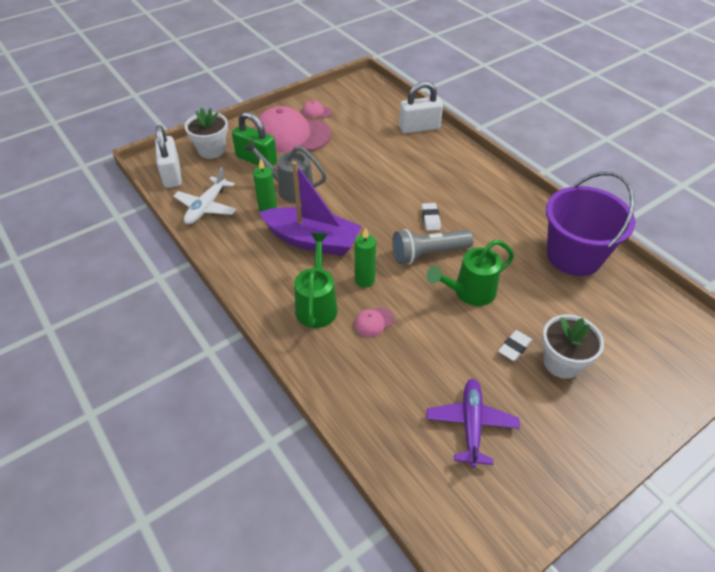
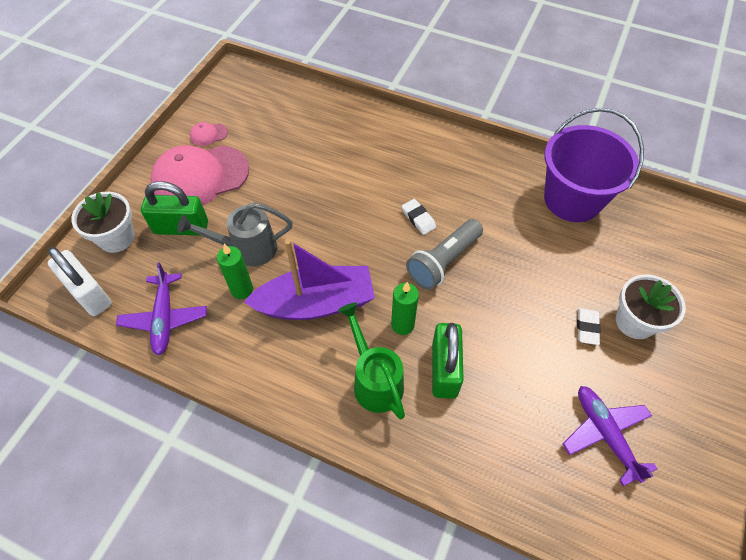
camera: 30 degrees left, 10 degrees up
white plane [173,167,237,225] -> purple plane [116,262,207,355]
pink cap [354,307,394,337] -> green padlock [432,323,464,399]
white padlock [399,81,443,134] -> none
green watering can [427,240,514,306] -> none

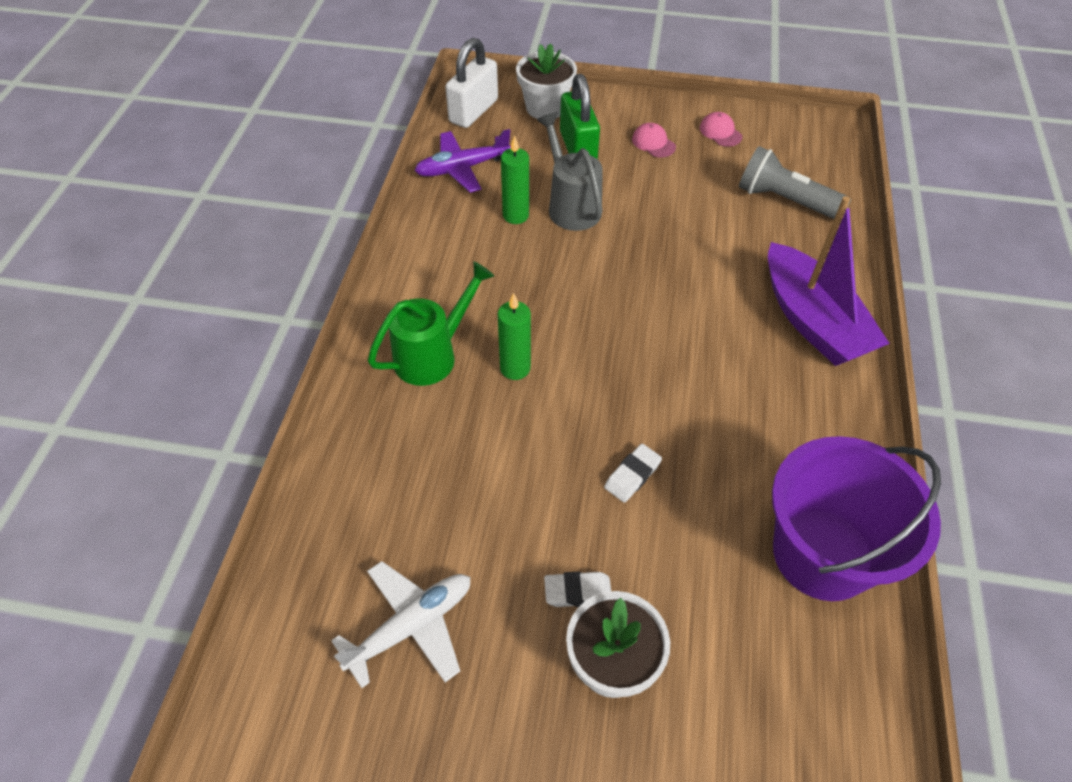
camera: 75 degrees right, 5 degrees down
pink cap [150,145,249,206] -> pink cap [632,123,676,157], size x0.40
purple boat [244,239,375,320] -> purple boat moved to [768,196,890,366]
white eraser [402,199,436,235] -> white eraser moved to [604,444,662,503]
grey flashlight [406,219,483,290] -> grey flashlight moved to [739,146,851,219]
green padlock [432,323,464,399] -> none
purple plane [563,386,657,486] -> white plane [331,561,470,688]

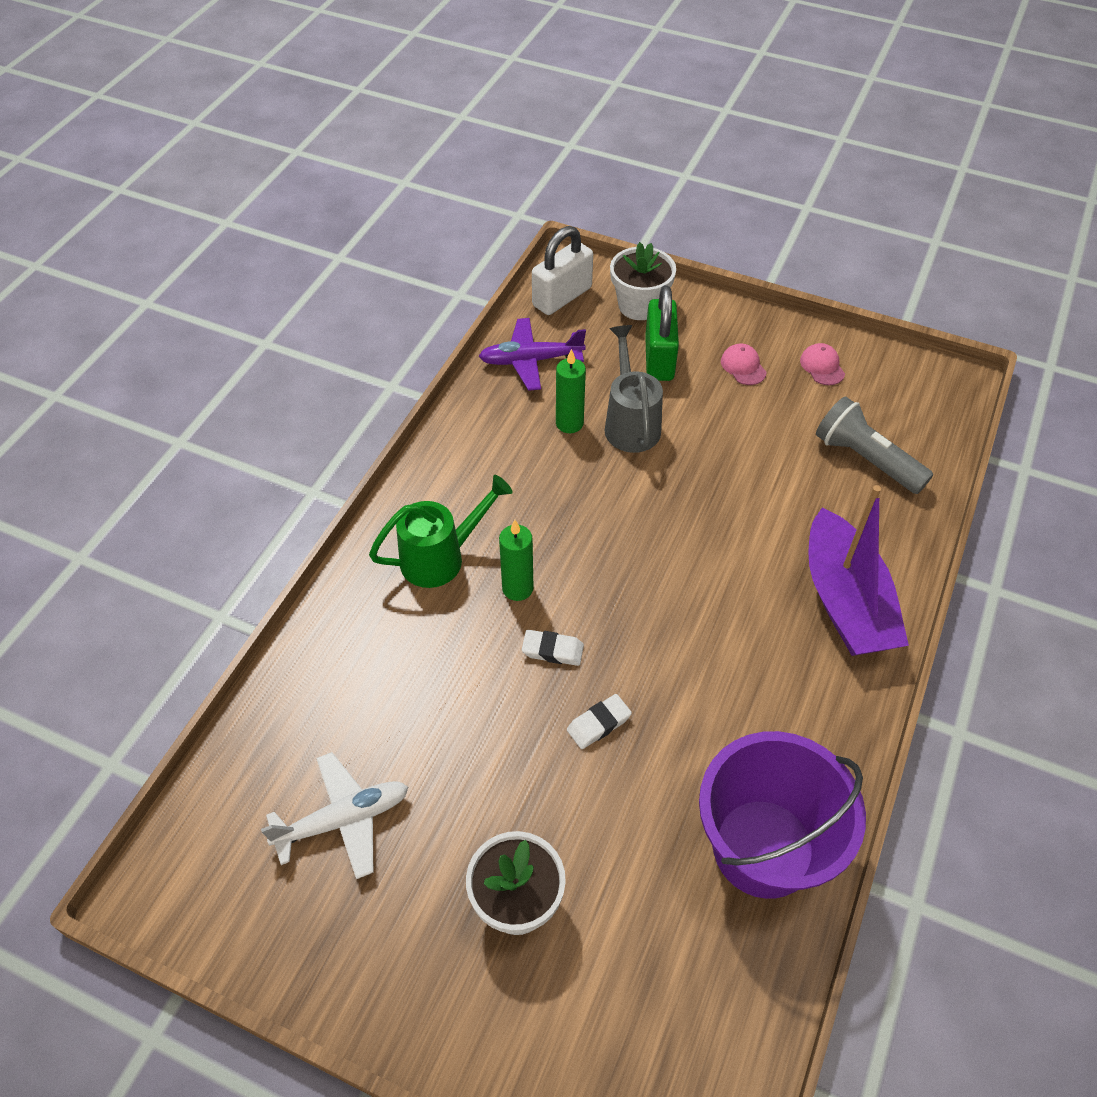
camera: 15 degrees right, 0 degrees up
white eraser [544,572,611,607] -> white eraser moved to [522,630,584,666]

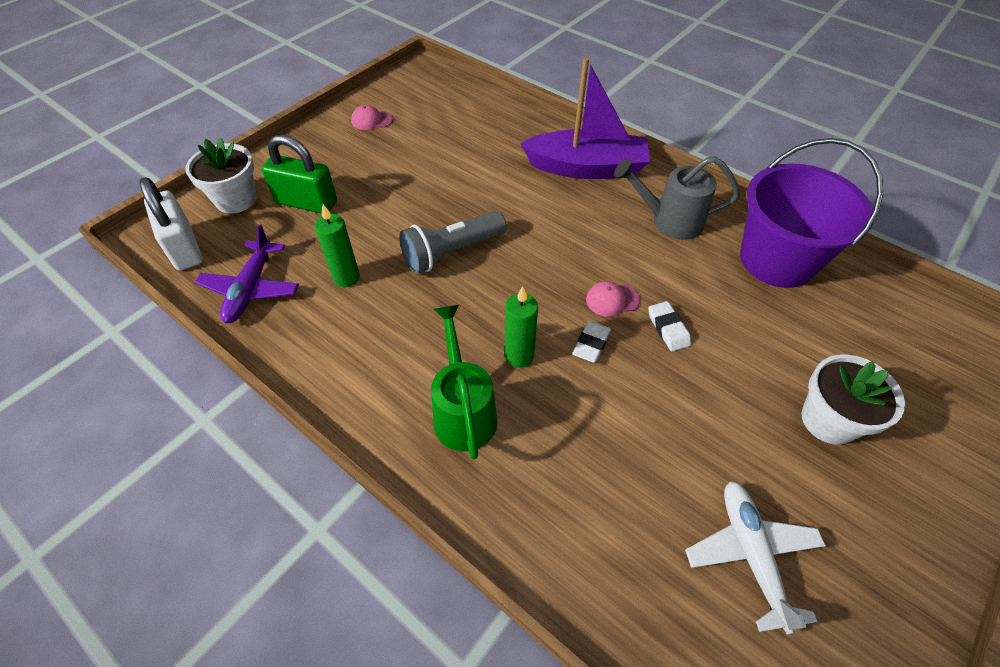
camera: 75 degrees left, 0 degrees up
grey watering can [605,325,663,453] -> grey watering can moved to [614,156,740,240]
pink cap [721,344,767,385] -> pink cap moved to [586,281,640,317]
grey flashlight [816,396,933,494] -> grey flashlight moved to [399,211,507,274]

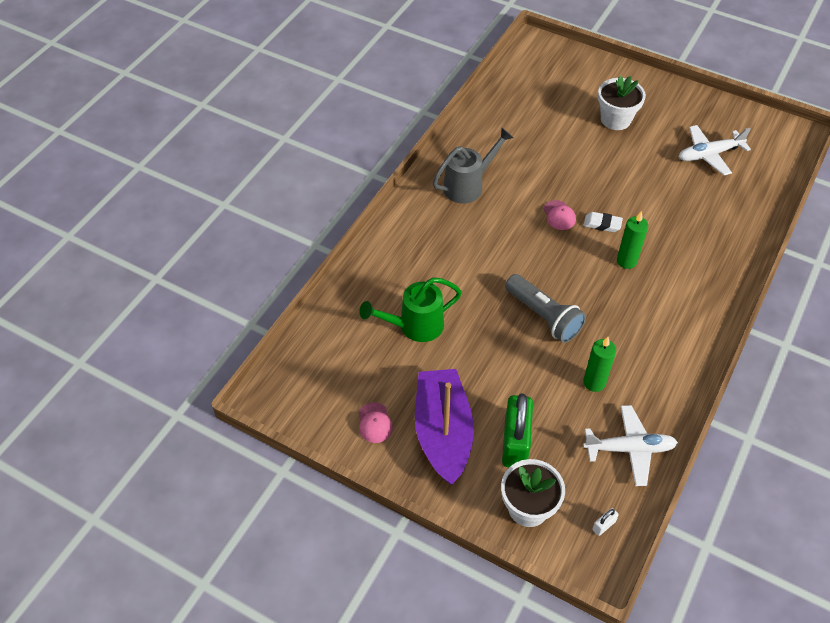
camera: 100 degrees left, 0 degrees up
white padlock [139,177,203,271] -> white padlock [592,508,619,536], size x0.40
purple plane [195,224,299,323] -> white plane [583,405,678,486]
green watering can [431,305,497,459] -> green watering can moved to [359,277,462,342]
purple boat [520,57,650,179] -> purple boat moved to [415,369,474,485]
grey watering can [614,156,740,240] -> grey watering can turned 120 degrees counterclockwise [433,128,514,203]
white eraser [648,301,691,352] -> none
purple bucket [740,138,883,288] -> none

